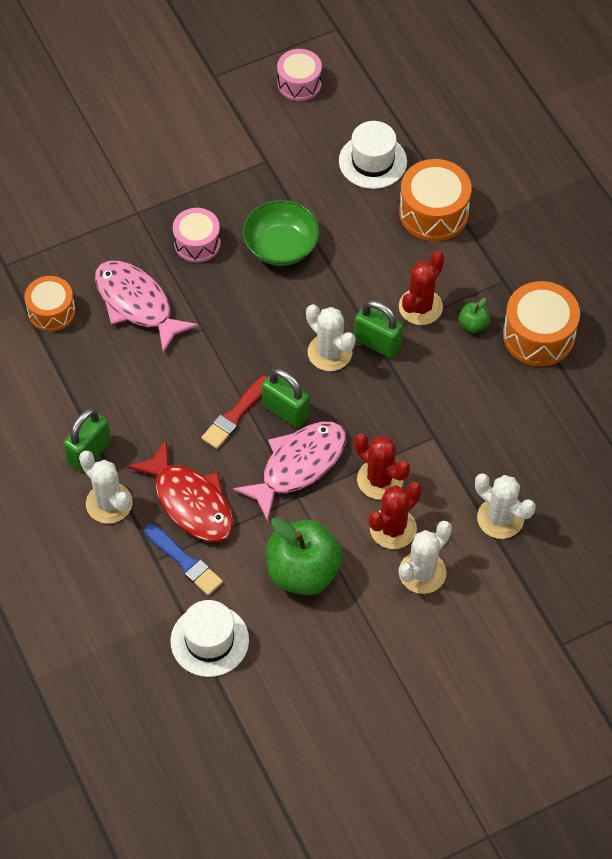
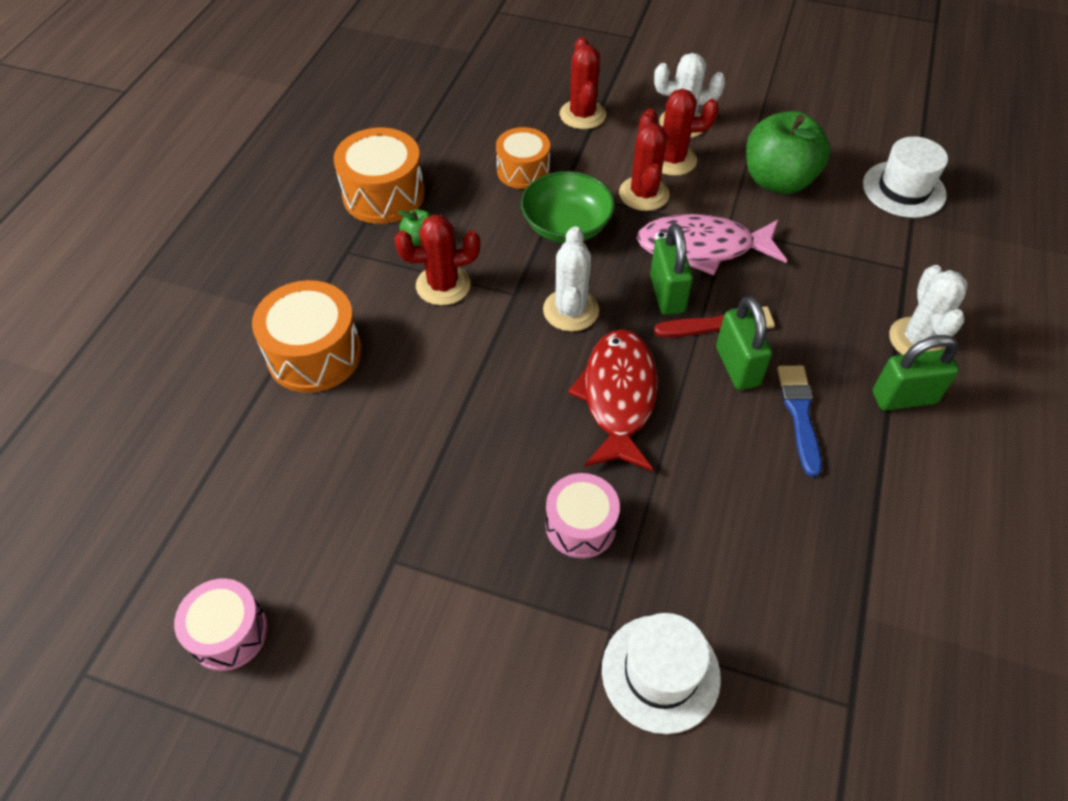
camera: 135 degrees left, 5 degrees down
orange drum [24,276,75,332] -> orange drum moved to [496,127,550,189]
pink fish [95,261,199,353] -> none
red fish [127,439,234,542] -> red fish moved to [568,329,658,471]
blue brush [144,524,223,596] -> blue brush moved to [777,365,822,477]
green bowl [243,200,320,266] -> green bowl moved to [521,171,615,243]
white hat [339,121,407,189] -> white hat moved to [602,613,721,734]
green padlock [354,300,403,358] -> green padlock moved to [716,296,772,390]
white cactus [475,473,536,539] -> red cactus [560,37,606,129]

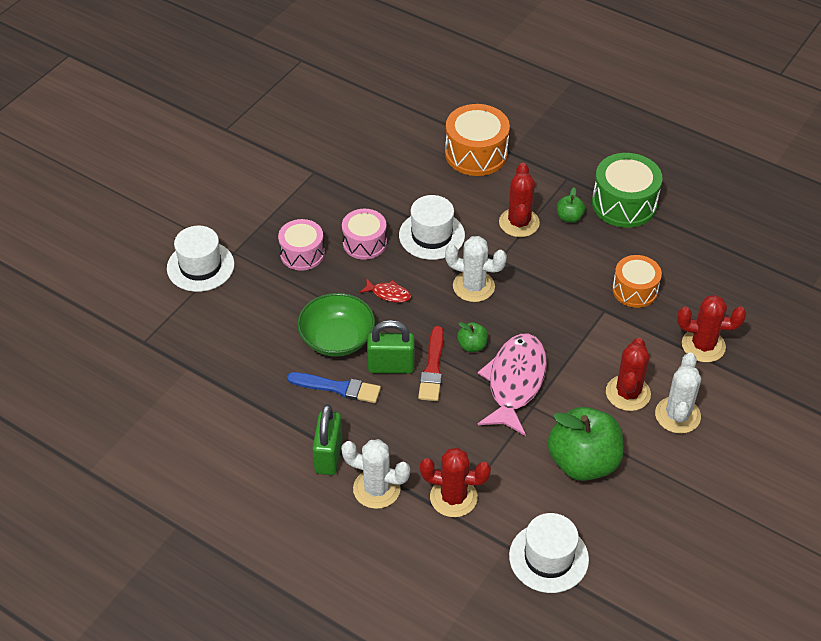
camera: 105 degrees right, 5 degrees down
pink drum [174,579,268,671] -> pink drum moved to [342,209,387,260]
orange drum [333,128,425,224] -> green drum [592,153,662,228]
green bowl [521,171,615,243] -> green bowl moved to [297,293,375,357]
red fish [568,329,658,471] -> red fish [359,278,411,303], size x0.44
red cactus [619,113,670,211] -> red cactus moved to [420,448,491,517]
green padlock [650,223,693,315] -> green apple [457,322,488,352]
none -> white hat [399,195,465,260]

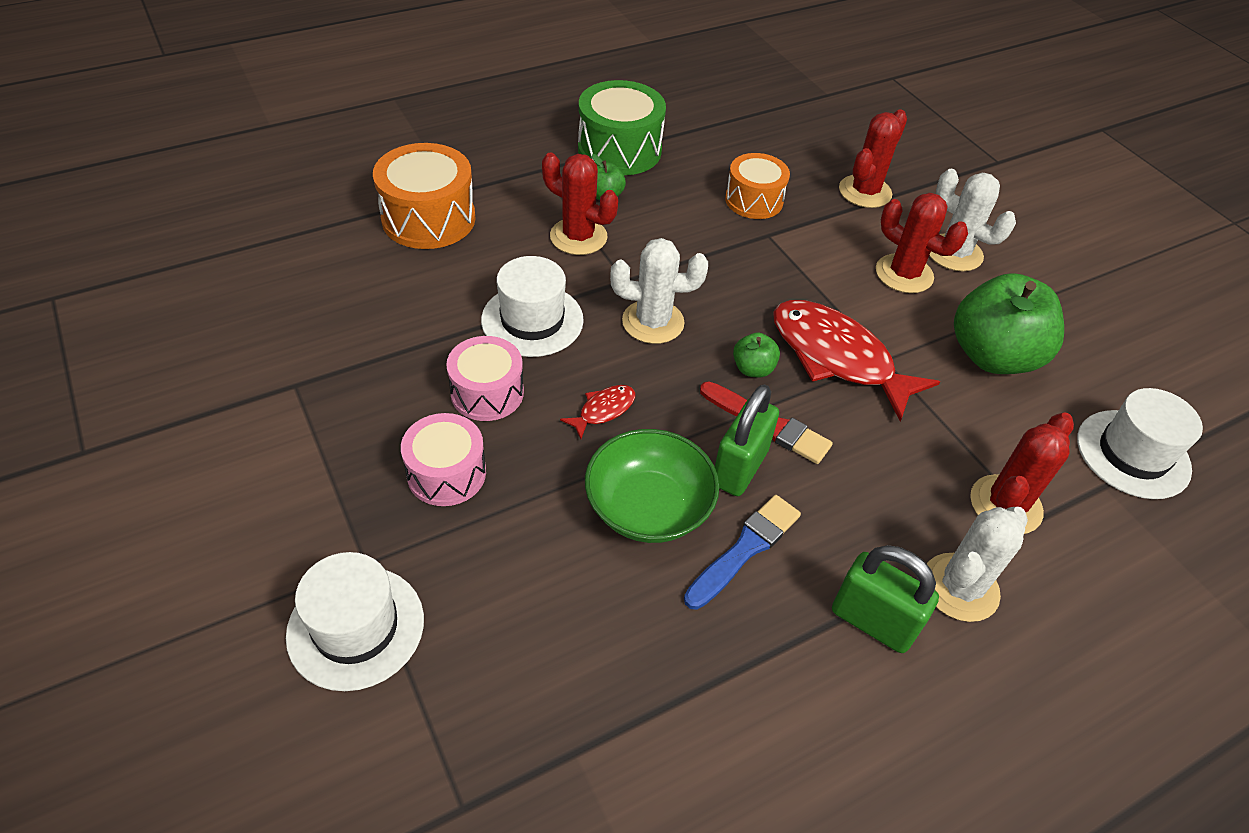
camera: 65 degrees left, 0 degrees up
white cactus [445,236,507,302] -> white cactus turned 45 degrees clockwise [610,238,708,344]
pink fish [478,334,547,436] -> red fish [773,300,940,421]

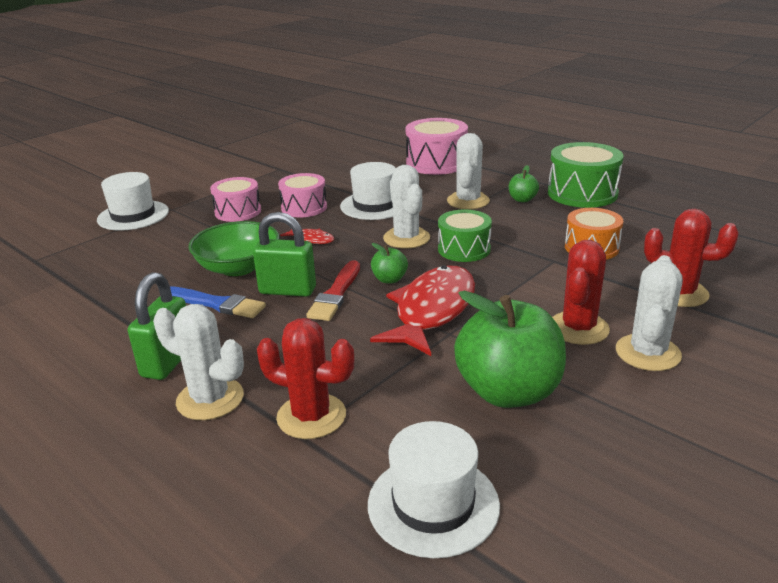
camera: 75 degrees right, 20 degrees down
orange drum [373,143,476,249] -> pink drum [406,118,468,175]
red cactus [542,152,618,255] -> white cactus [447,133,490,209]
none -> green drum [438,209,492,262]

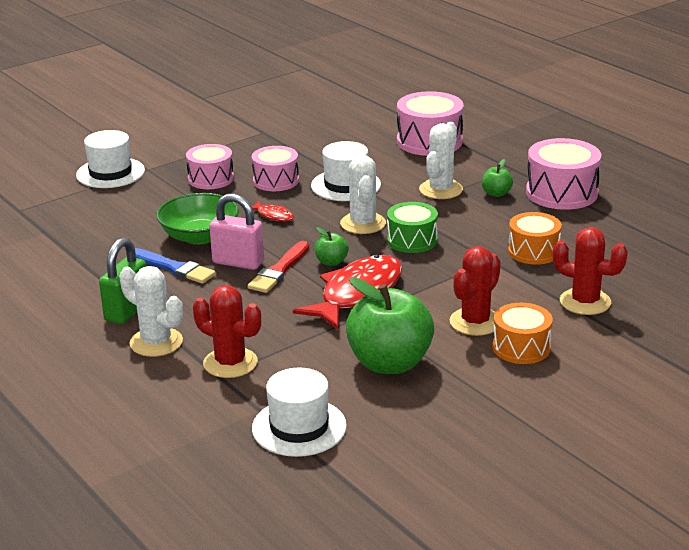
camera: 10 degrees right, 0 degrees up
green padlock [253,212,316,297] -> pink padlock [209,193,264,270]
green drum [548,142,624,208] -> pink drum [526,138,601,210]
white cactus [616,255,683,371] -> orange drum [493,303,553,364]

